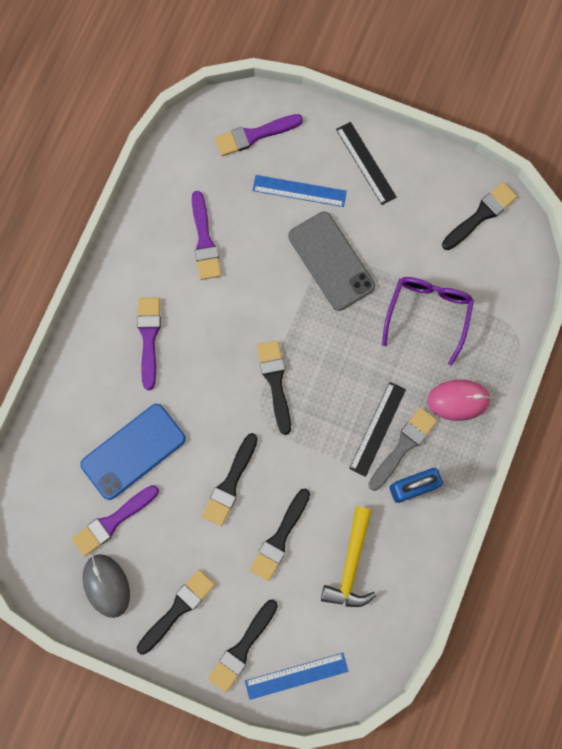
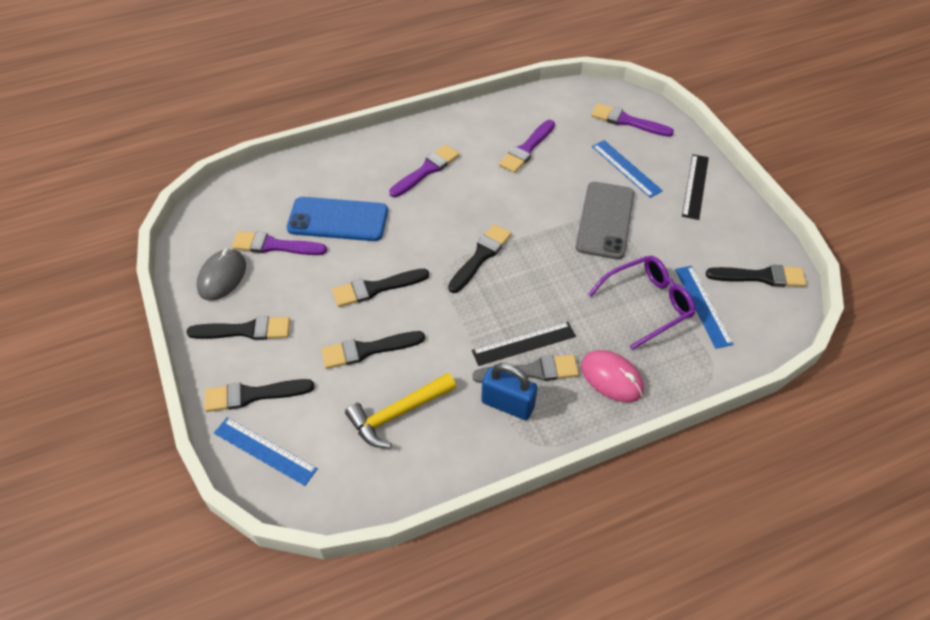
camera: 45 degrees right, 25 degrees down
none -> blue ruler [675,266,734,349]

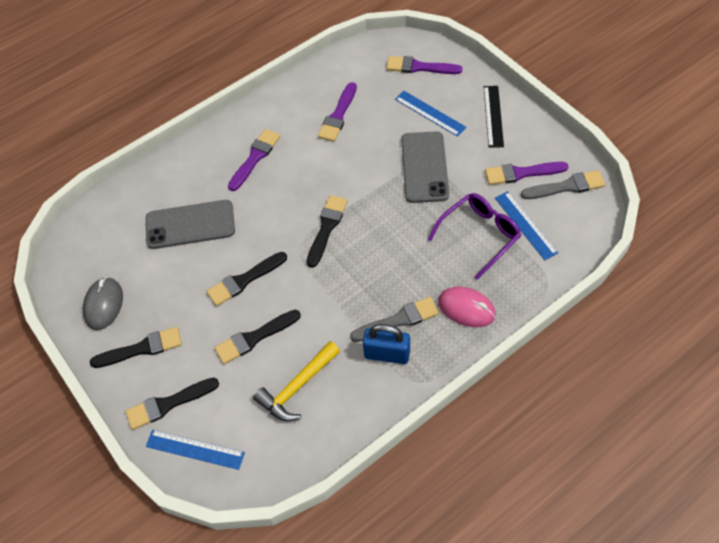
camera: 10 degrees left, 5 degrees up
purple brush [232,231,327,255] -> purple brush moved to [485,162,569,185]
blue phone [287,197,388,241] -> grey phone [146,200,235,249]
black ruler [472,322,576,366] -> none
black brush [706,265,807,287] -> grey brush [521,170,605,199]

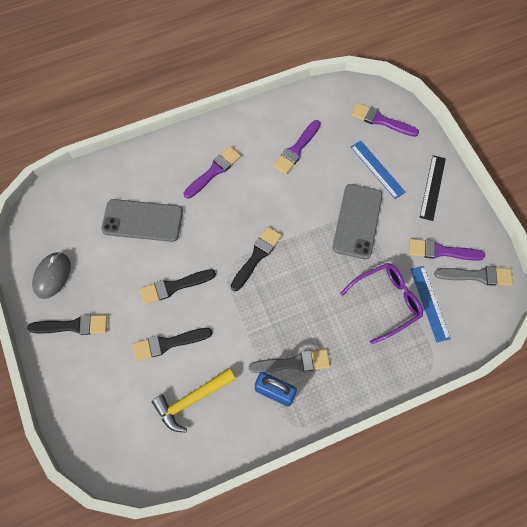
camera: 10 degrees right, 10 degrees up
black brush [125,378,219,430] -> none
blue ruler [146,430,245,470] -> none
pink mouse [438,287,496,327] -> none

